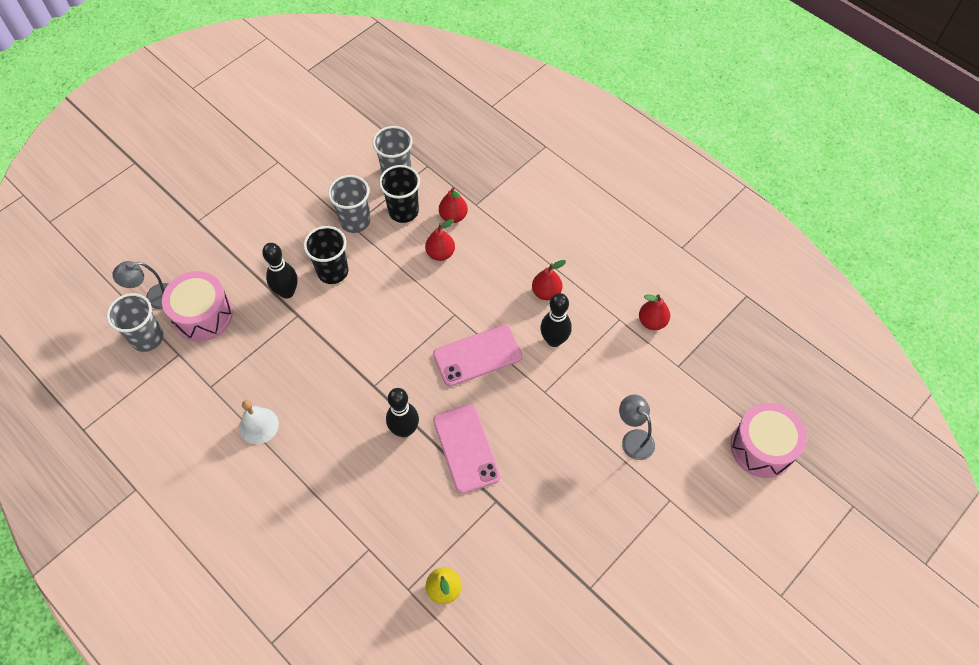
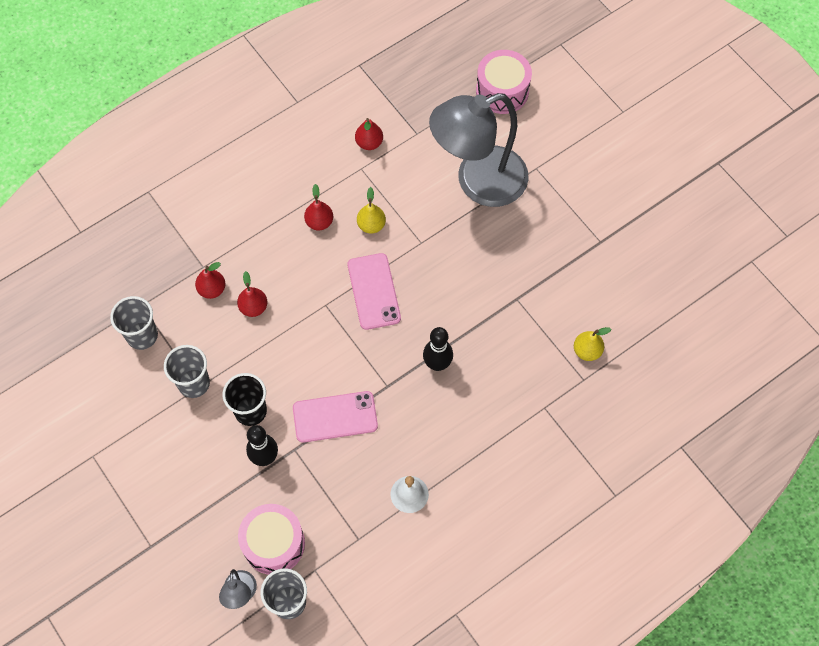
camera: 80 degrees left, 5 degrees up
black cup [379,165,420,223] -> none
pink phone [433,404,500,494] -> pink phone moved to [293,391,378,443]
black bowling pin [540,293,572,347] -> yellow pear [357,187,386,234]
grey lamp [619,395,655,460] -> grey lamp [429,93,529,207], size x2.46

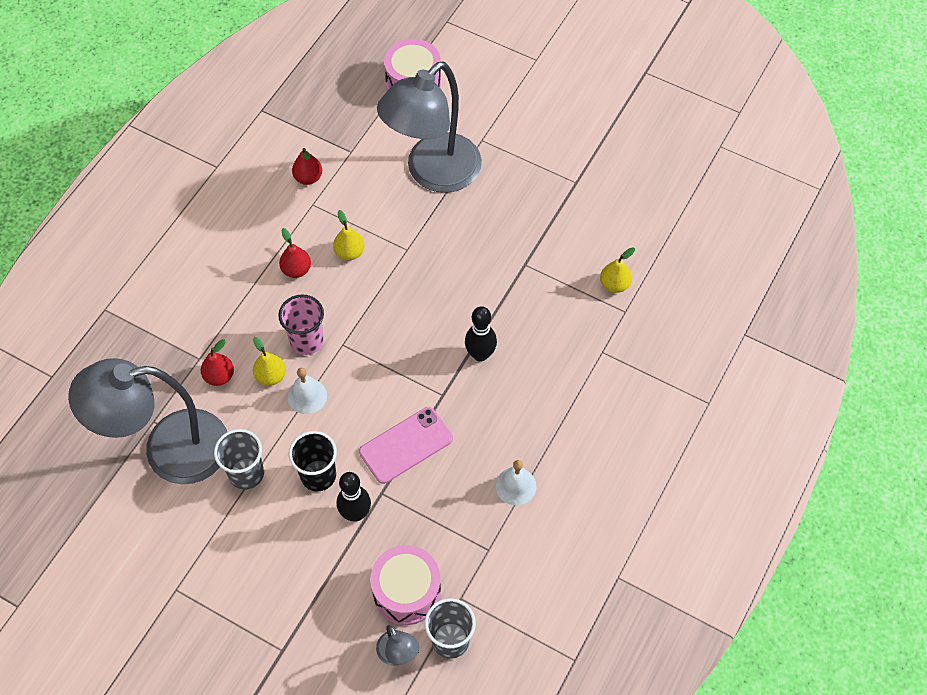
camera: 25 degrees left, 5 degrees down
grey cup [110,296,158,350] -> grey lamp [68,358,227,484]
red pear [237,271,267,317] -> yellow pear [253,337,286,386]
pink phone [348,253,401,330] -> none
none -> pink cup [278,295,324,355]
none -> white bell [288,368,327,414]

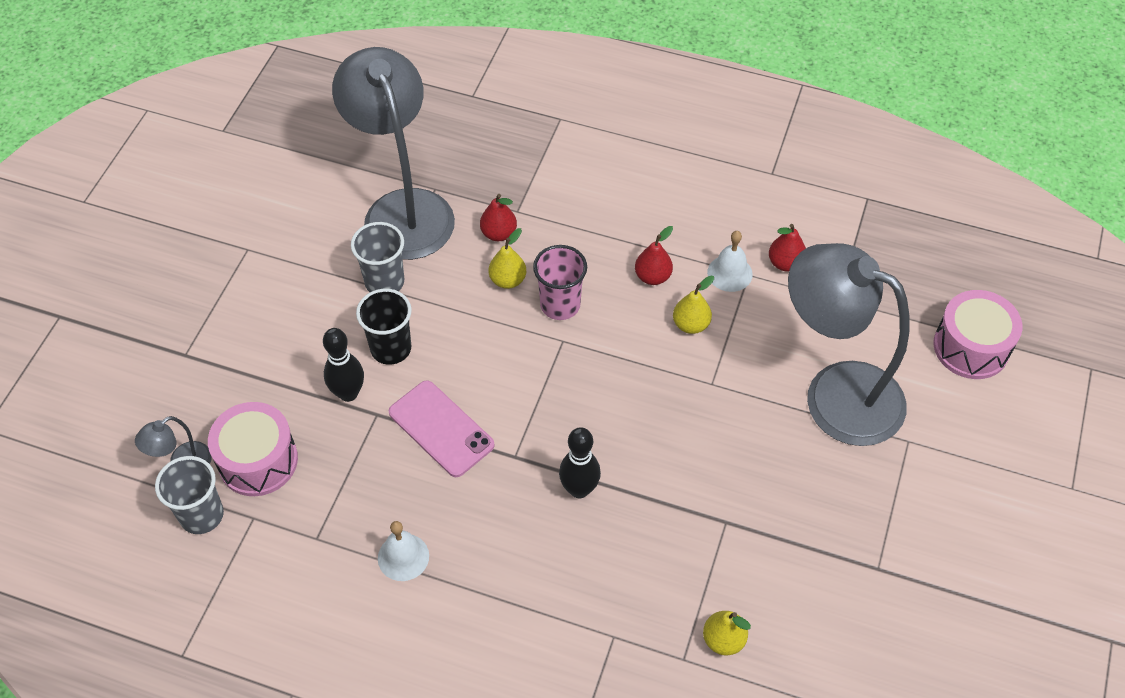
camera: 80 degrees right, 5 degrees down
white bell [288,368,327,414] -> white bell moved to [707,231,753,292]

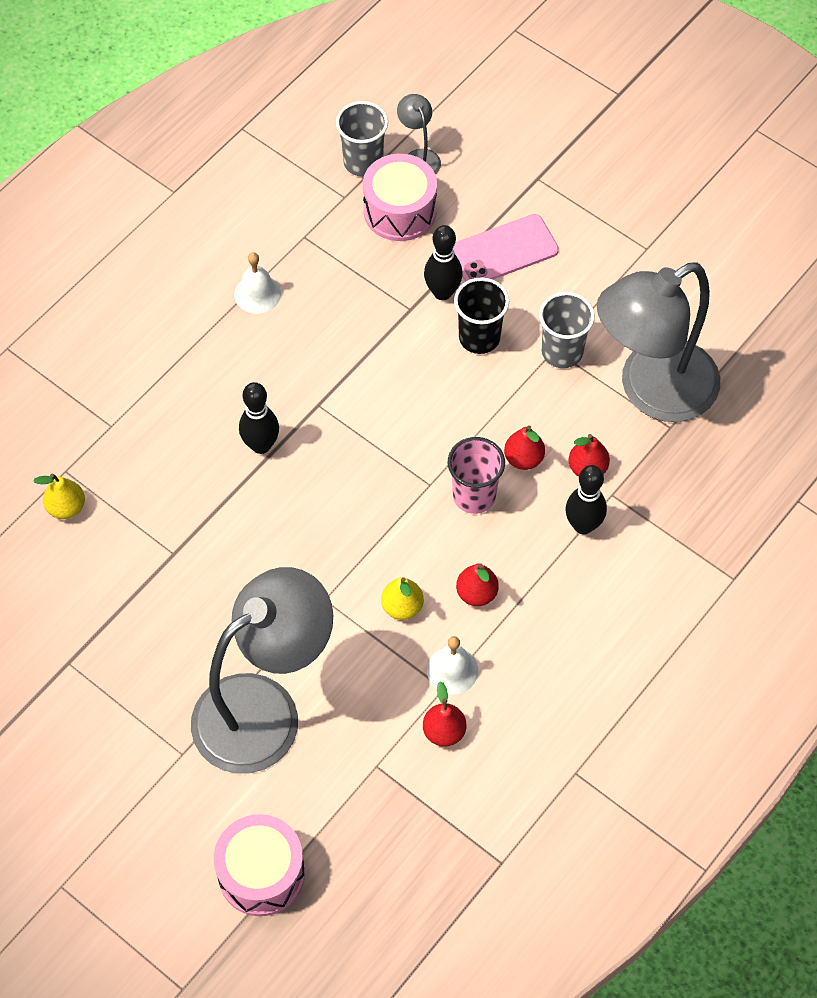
camera: 110 degrees right, 5 degrees up
grey lamp [332,47,455,260] -> grey lamp turned 150 degrees clockwise [597,263,720,422]
pink phone [389,380,495,477] -> pink phone moved to [453,214,559,282]
yellow pear [489,228,526,289] -> red pear [504,425,545,470]
none -> black bowling pin [566,465,607,534]

